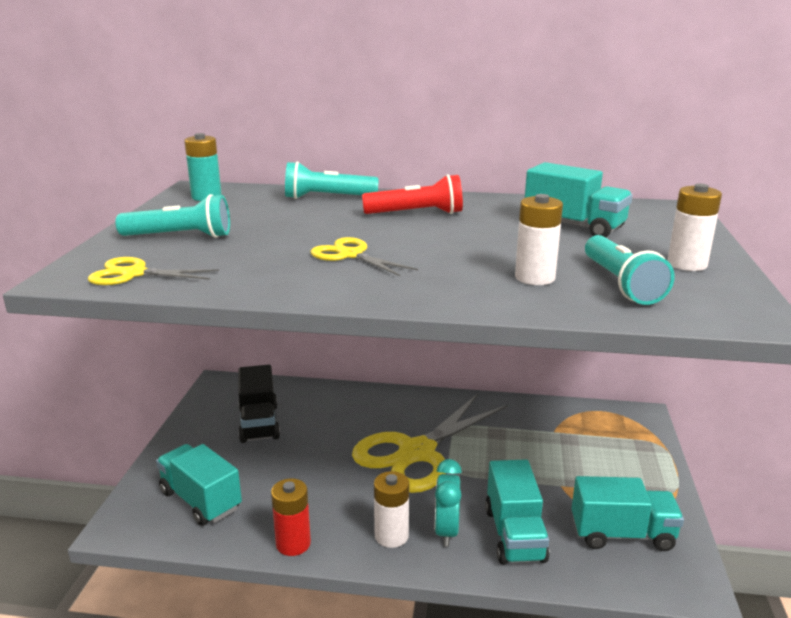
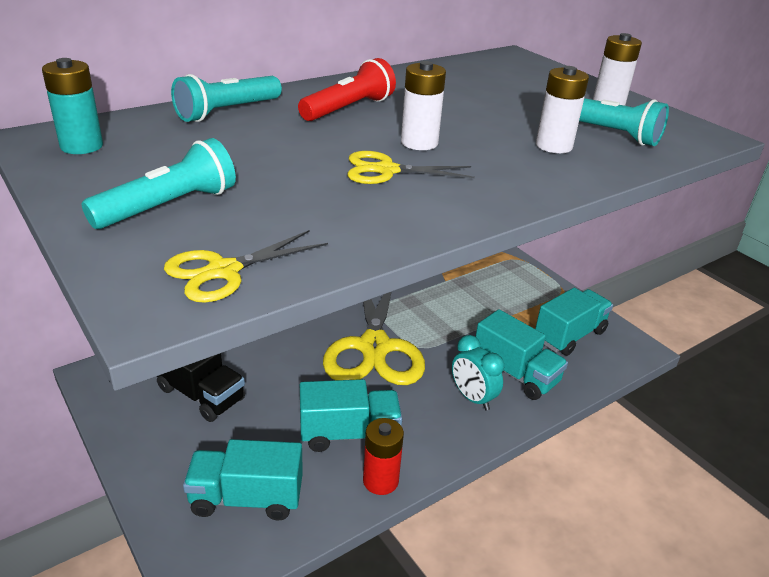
camera: 45 degrees left, 10 degrees up
white battery [374,471,409,548] -> white battery moved to [401,61,446,150]
turquoise truck [525,162,633,238] -> turquoise truck moved to [300,379,402,452]

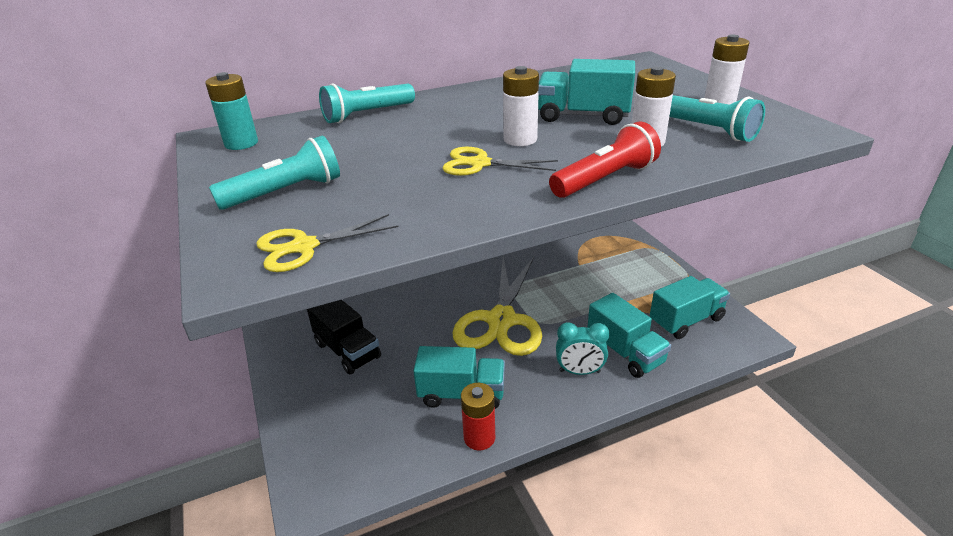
camera: 15 degrees right, 0 degrees up
turquoise truck [183,439,303,520] -> turquoise truck moved to [538,59,635,125]
red flashlight [298,58,396,121] -> red flashlight moved to [549,122,661,198]
turquoise clock [452,335,504,411] -> turquoise clock turned 60 degrees counterclockwise [556,322,610,375]

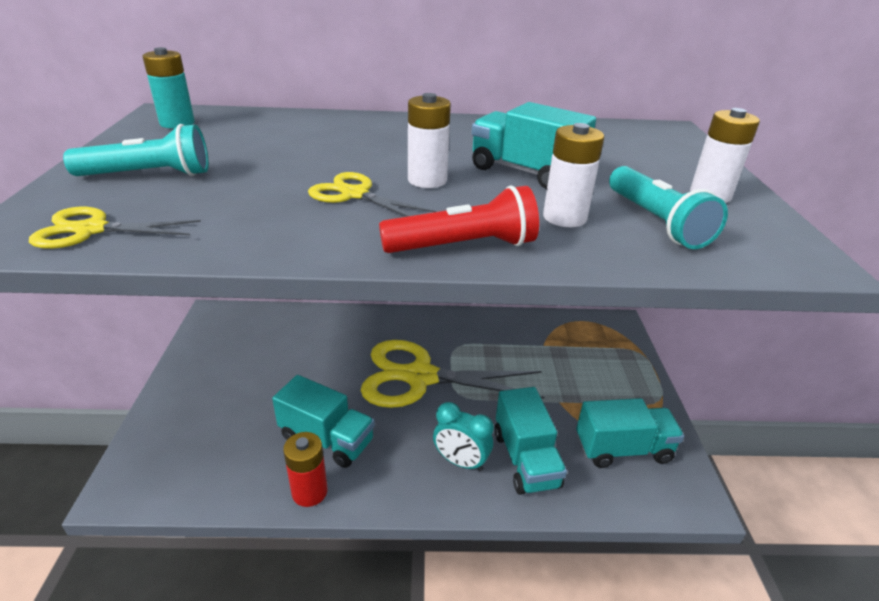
camera: 20 degrees right, 0 degrees up
black truck [307,300,381,374] -> none
turquoise flashlight [319,83,415,123] -> none
yellow scissors [452,257,542,356] -> yellow scissors turned 60 degrees clockwise [360,340,545,408]

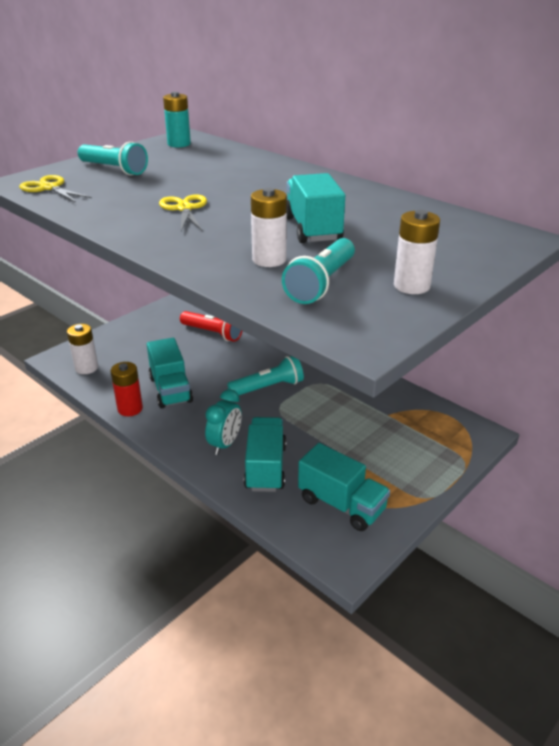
camera: 45 degrees right, 0 degrees up
yellow scissors [360,340,545,408] -> turquoise flashlight [227,356,304,395]
red flashlight [379,185,539,253] -> red flashlight moved to [180,311,242,342]
white battery [408,93,451,188] -> white battery moved to [67,324,98,374]
turquoise clock [433,402,494,471] -> turquoise clock turned 135 degrees counterclockwise [205,389,242,455]
turquoise truck [495,387,567,495] -> turquoise truck turned 150 degrees clockwise [244,417,286,492]

